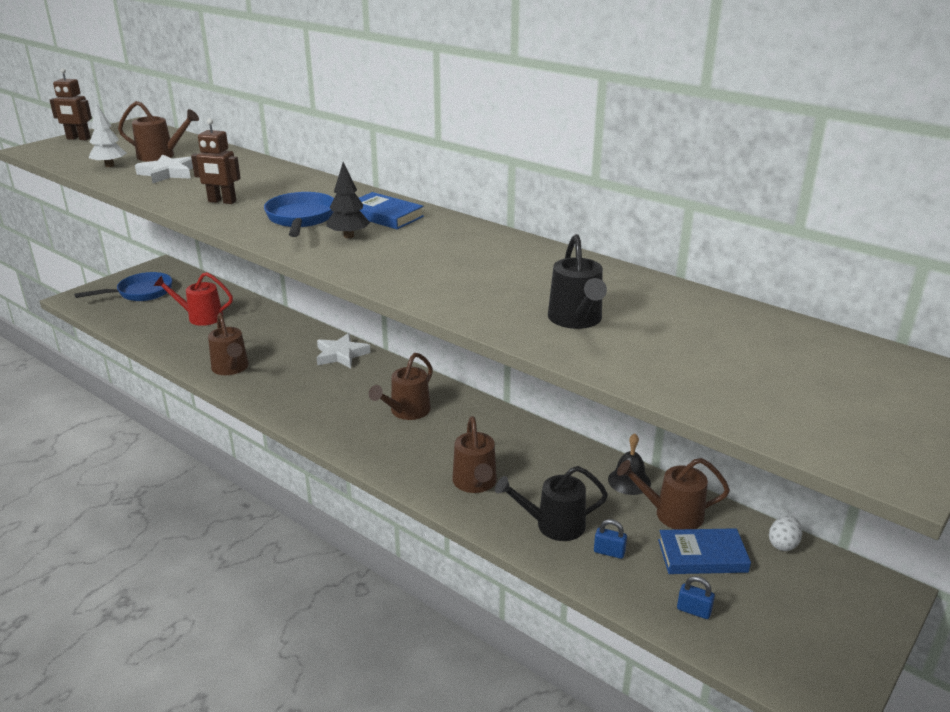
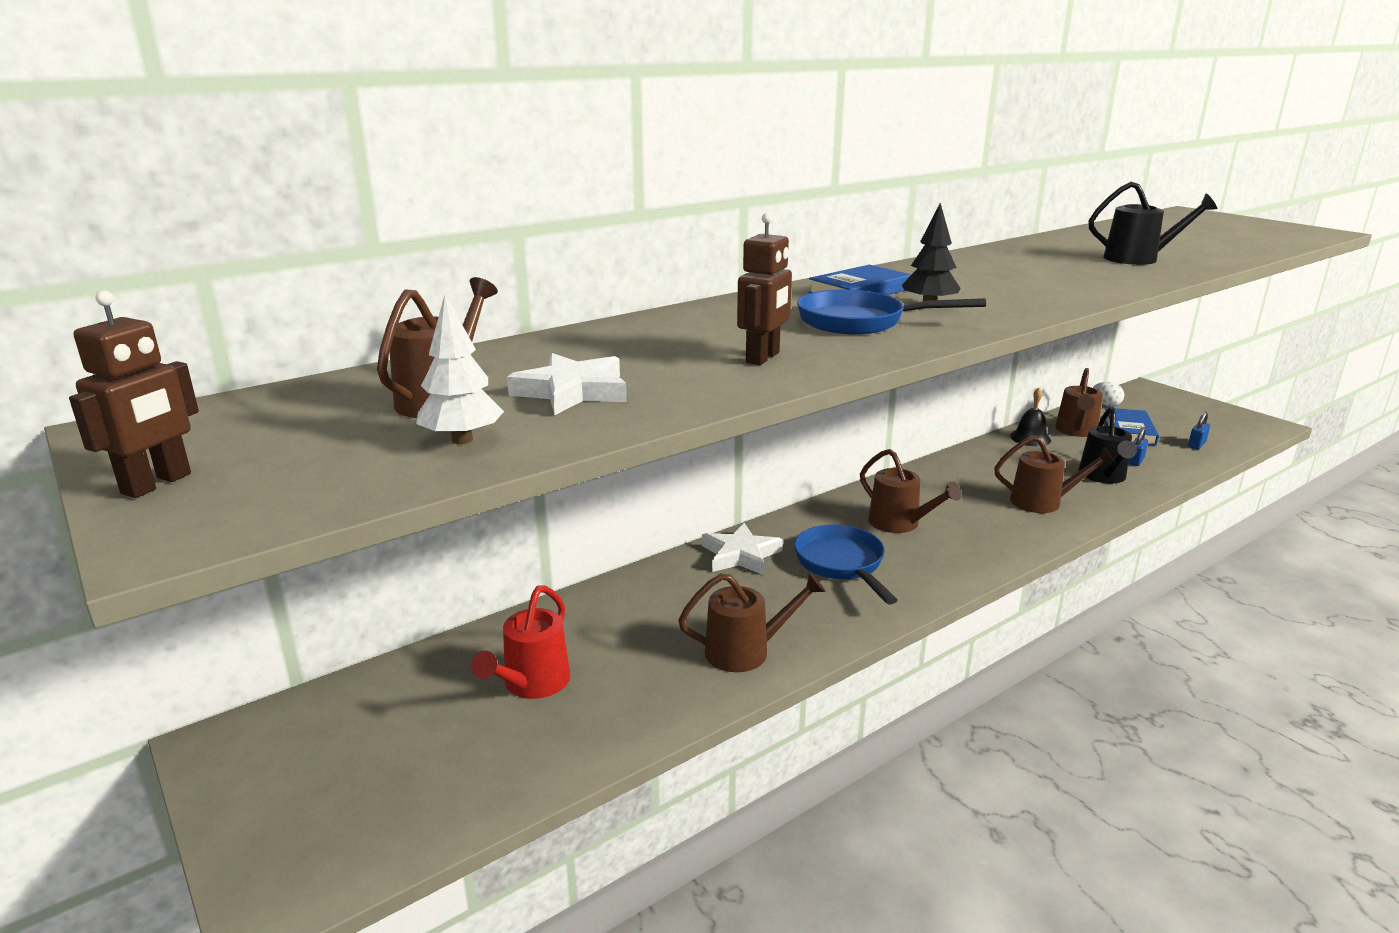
camera: 75 degrees left, 5 degrees down
blue pan [75,272,172,301] -> blue pan moved to [794,524,898,605]

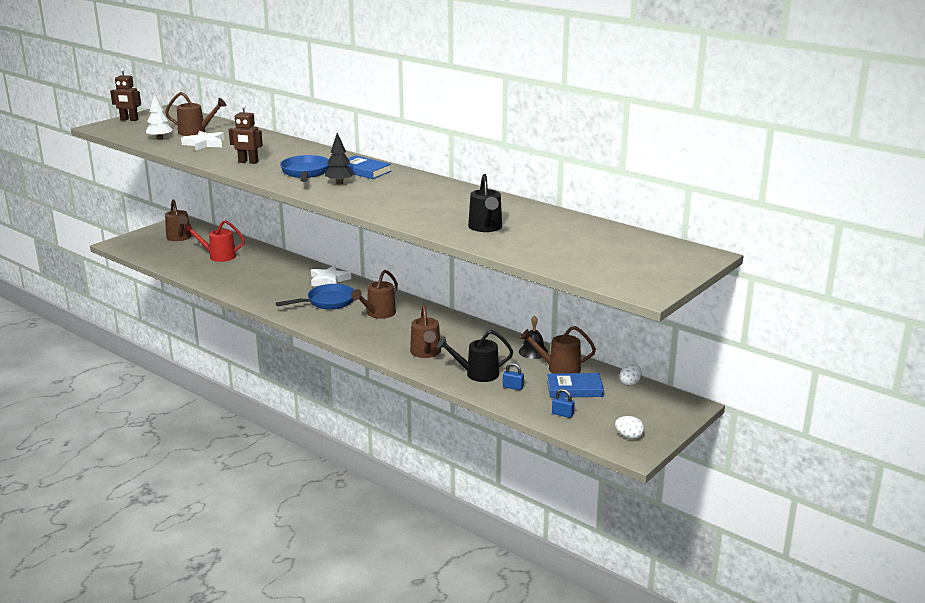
camera: 75 degrees right, 0 degrees up
brown watering can [678,573,826,672] -> brown watering can moved to [165,199,192,241]
none -> white egg [615,416,644,439]

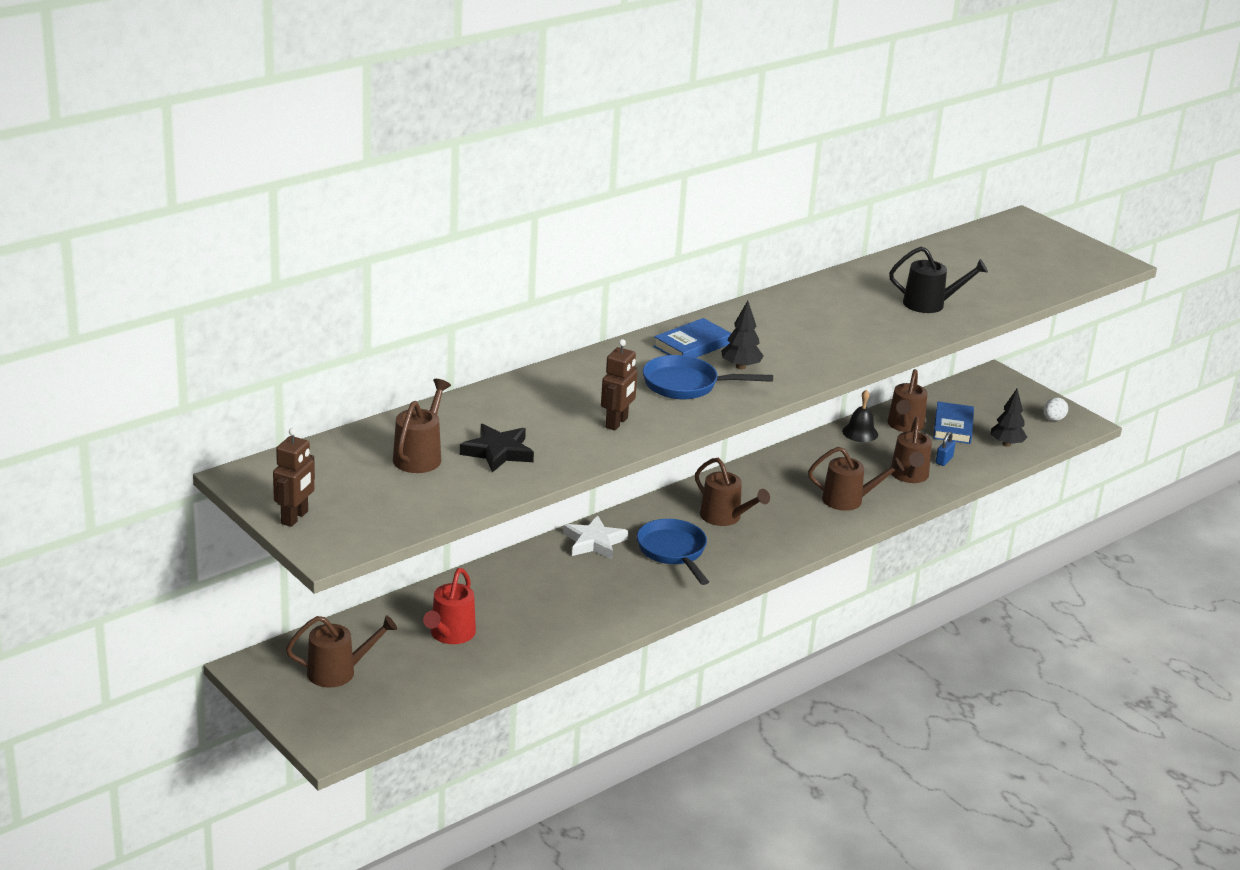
camera: 80 degrees left, 5 degrees up
white tree [146,93,173,140] -> none
white star [181,131,224,151] -> black star [460,424,534,473]
black watering can [437,330,513,382] -> brown watering can [891,417,932,483]
blue padlock [552,389,574,418] -> black tree [991,389,1027,447]
white egg [620,364,642,386] -> none

